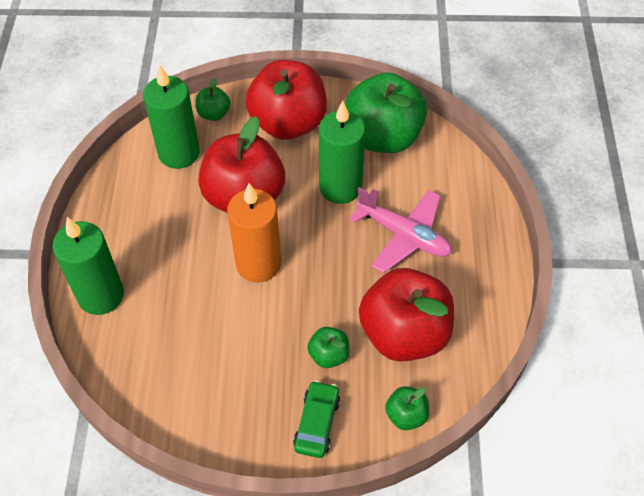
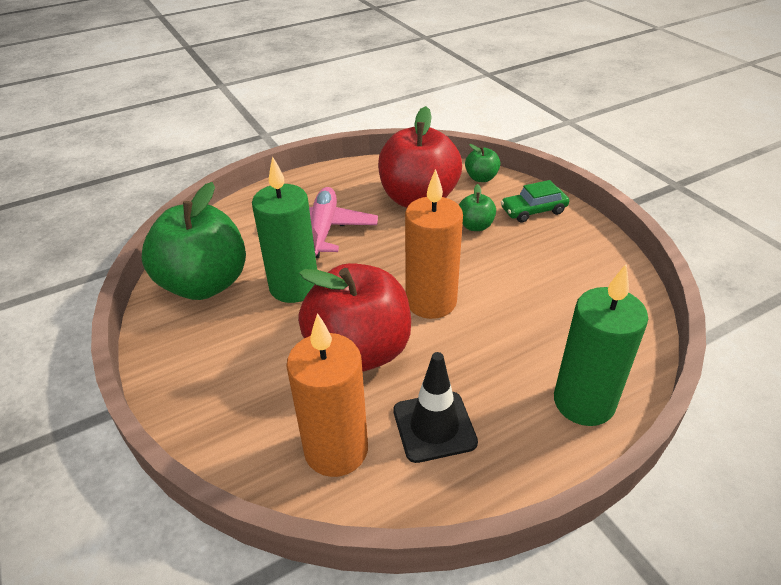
camera: 120 degrees left, 15 degrees down
green candle [143,64,200,169] -> orange candle [286,313,368,477]
green apple [195,79,231,121] -> none
red apple [245,60,327,140] -> none
none -> black traffic cone [393,352,478,463]

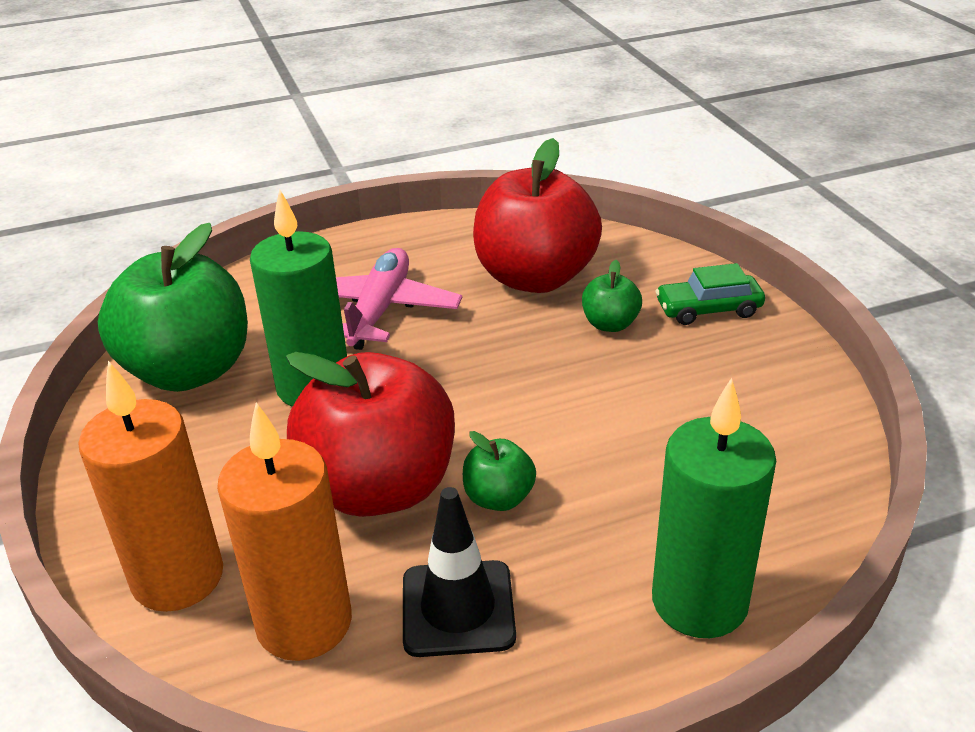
camera: 10 degrees right, 5 degrees down
orange candle [405,169,463,319] -> orange candle moved to [78,361,223,612]
green apple [465,144,501,182] -> green apple moved to [463,431,536,511]

